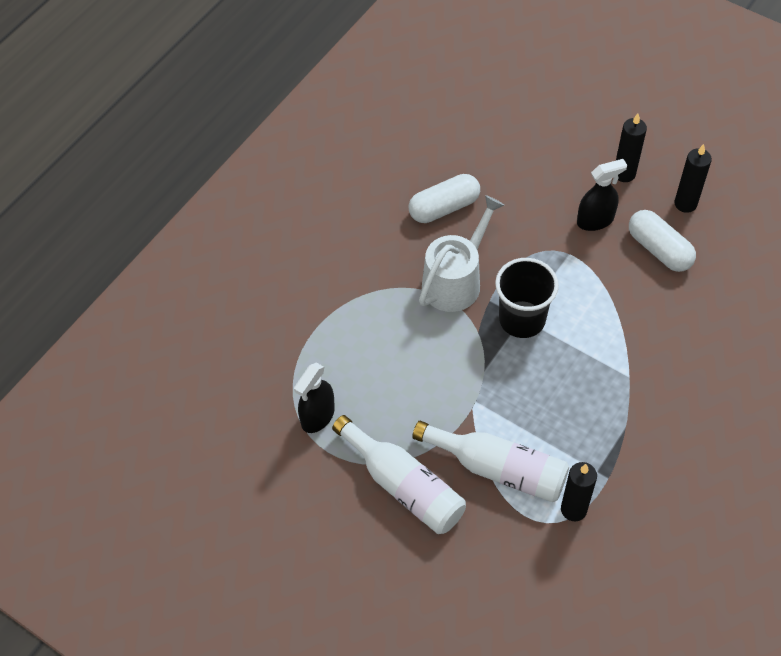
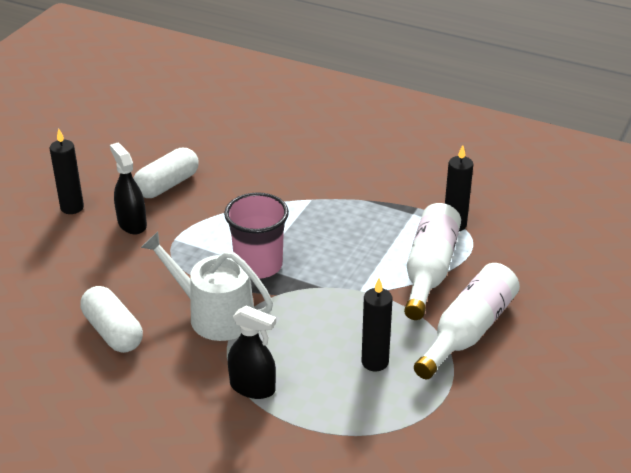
camera: 100 degrees left, 20 degrees down
black spray bottle [294,363,335,433] -> black spray bottle moved to [228,305,276,399]
black cup [495,258,559,338] -> pink cup [224,192,289,279]
black candle [674,144,712,213] -> black candle moved to [362,278,393,371]

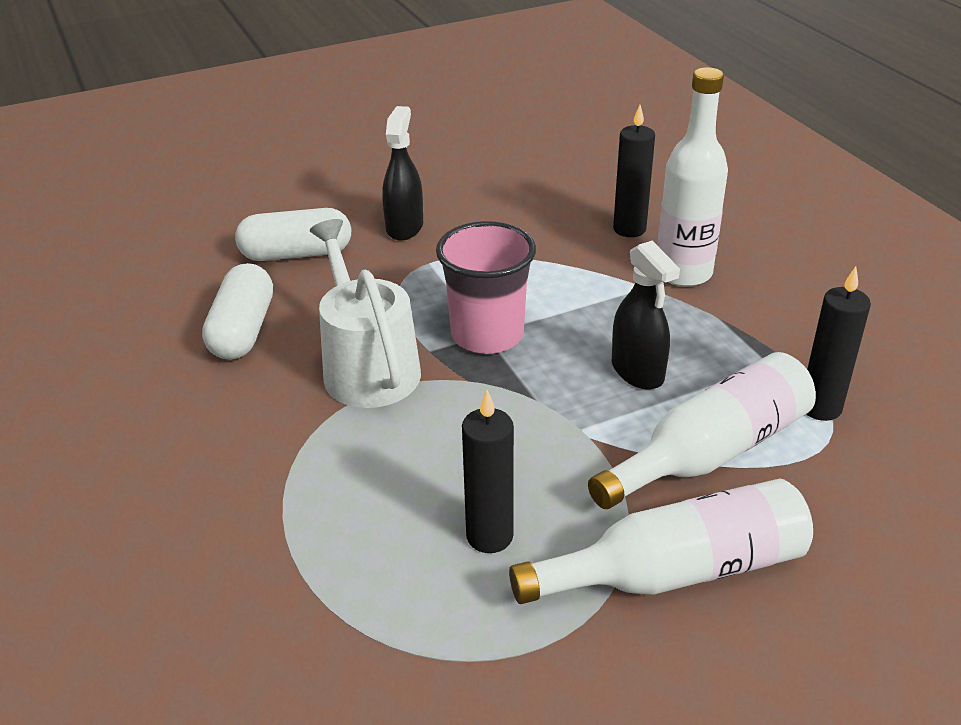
camera: 40 degrees right, 0 degrees up
black candle [50,128,84,214] -> black candle moved to [613,105,655,237]
white capsule [133,148,199,198] -> white capsule moved to [235,208,351,261]
black spray bottle [228,305,276,399] -> black spray bottle moved to [612,241,680,389]
none -> white bottle [657,67,728,287]

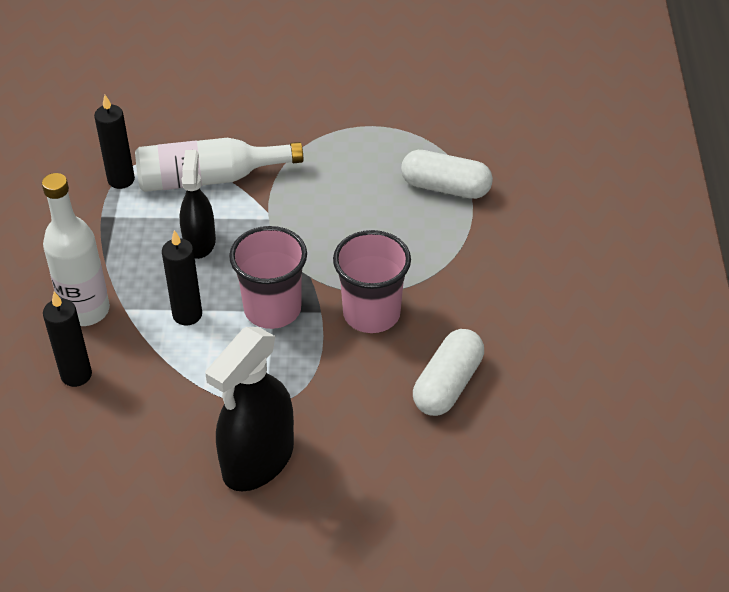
camera: 155 degrees left, 10 degrees up
white capsule [235,208,351,261] -> white capsule moved to [401,150,493,199]
white watering can [310,219,421,408] -> pink cup [333,230,411,333]
black spray bottle [382,106,423,241] -> black spray bottle [205,327,294,491], size x1.58
black candle [462,390,514,553] -> black candle moved to [162,230,202,326]
white bottle [509,478,813,604] -> none

